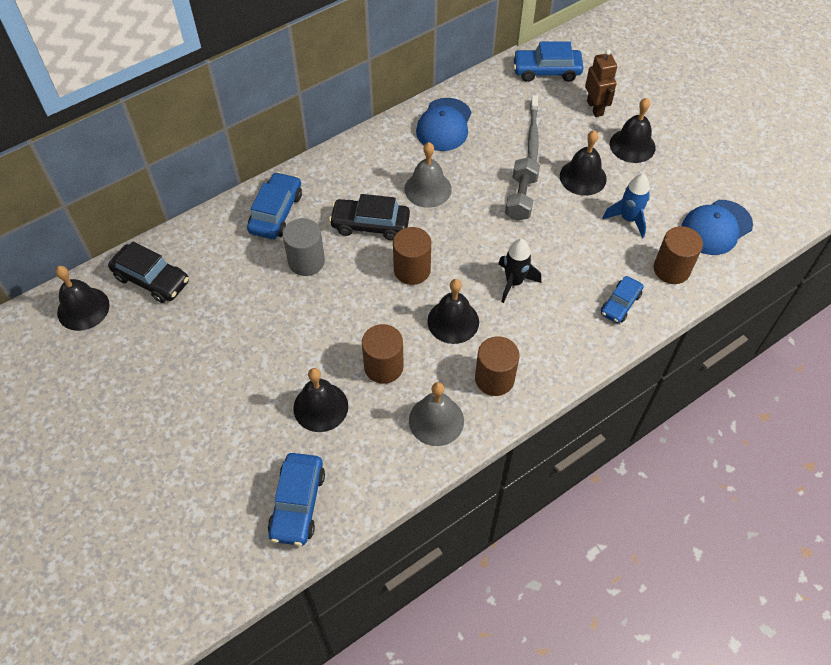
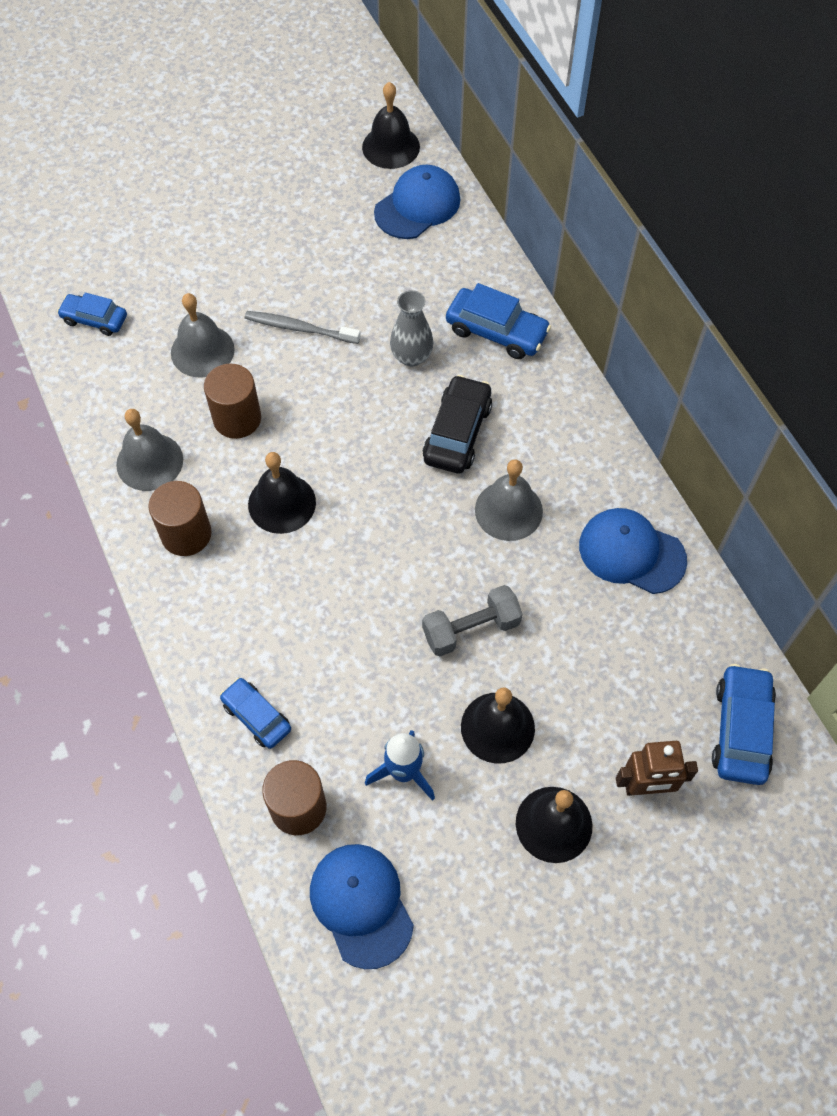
camera: 100 degrees right, 5 degrees up
black car [108,241,189,303] -> blue cap [374,165,460,239]
blue car [268,453,325,546] -> blue car [57,292,127,336], size x0.66
grey cylinder [283,218,325,276] -> grey vase [390,290,433,367]
black bell [293,368,348,432] -> grey bell [171,293,235,378]
brown cylinder [393,227,431,285] -> none
black rocket [498,239,541,303] -> none
grey dumbbell [505,157,540,221] -> grey dumbbell turned 45 degrees counterclockwise [422,585,522,656]
grey toothbrush [528,95,539,162] -> grey toothbrush moved to [245,311,361,344]

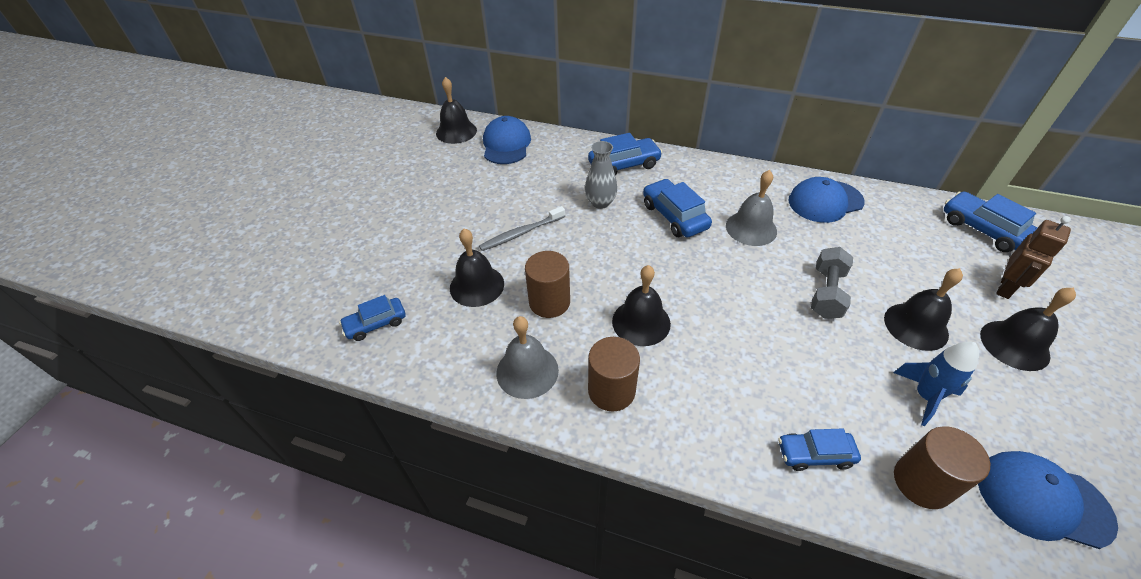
camera: 45 degrees left, 15 degrees down
grey bell [171,293,235,378] -> black bell [450,228,504,307]
black car [423,375,492,473] -> blue car [643,179,712,238]

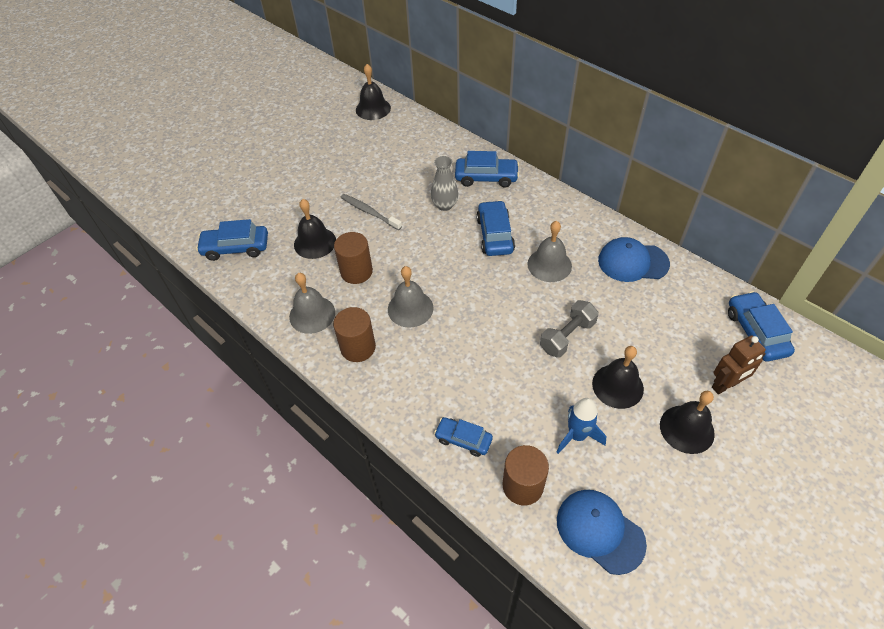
camera: 25 degrees right, 5 degrees up
blue car [339,295,406,341] -> blue car [196,219,268,261], size x1.52
grey toothbrush [479,206,565,251] -> grey toothbrush turned 45 degrees clockwise [341,194,402,230]
blue cap [483,116,531,164] -> none
black bell [612,265,671,346] -> grey bell [388,266,433,328]

